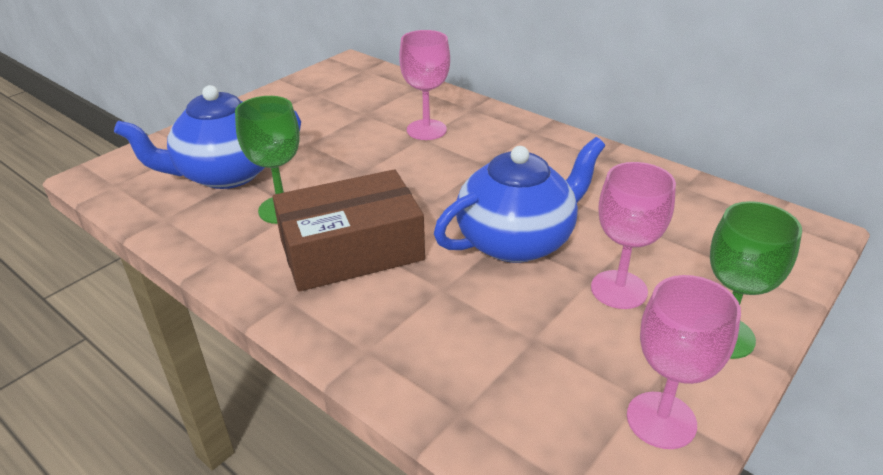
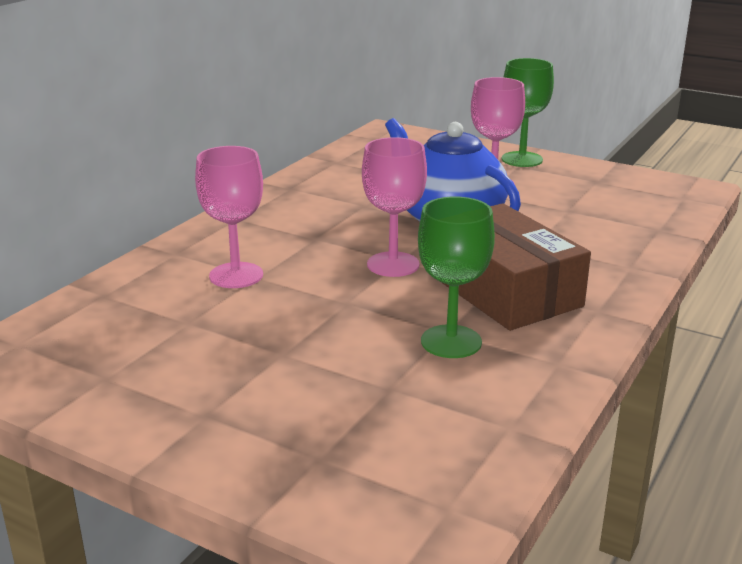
camera: 100 degrees left, 10 degrees down
blue teapot [114,85,301,189] -> none
pink goblet [627,275,741,449] -> pink goblet moved to [362,137,427,277]

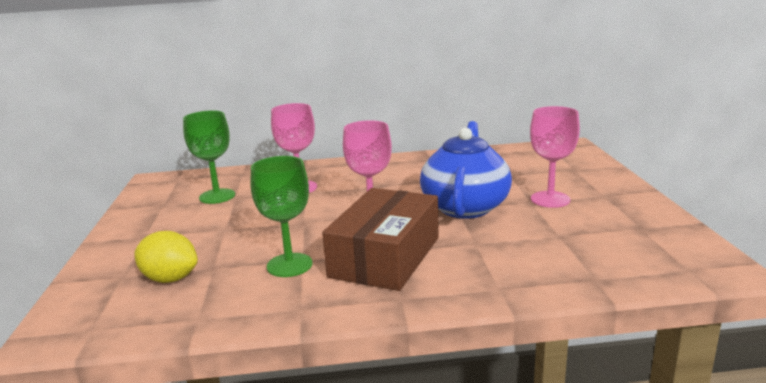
camera: 55 degrees right, 5 degrees down
green goblet [502,58,554,167] -> green goblet moved to [183,110,235,204]
none -> yellow lemon [134,231,198,283]

